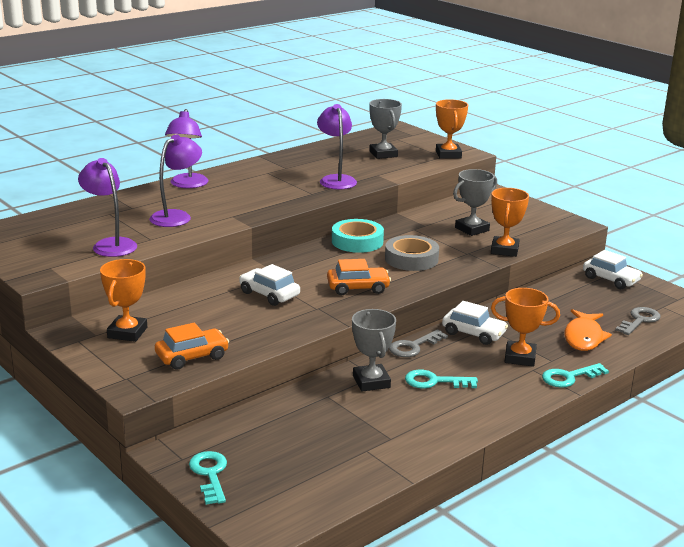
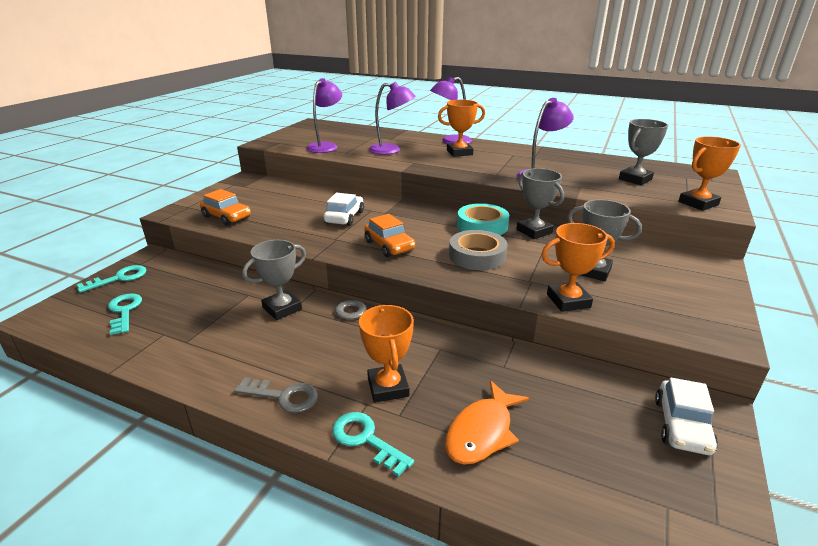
camera: 65 degrees right, 5 degrees up
orange trophy [100,259,147,342] -> orange trophy moved to [438,100,485,157]
turquoise key [405,370,478,388] -> turquoise key moved to [108,293,142,335]
white car [442,301,508,345] -> none
orange fish [565,309,612,351] -> orange fish turned 45 degrees counterclockwise [445,380,529,465]
grey key [615,307,661,335] -> grey key moved to [234,377,318,413]
none -> grey trophy [516,168,564,239]

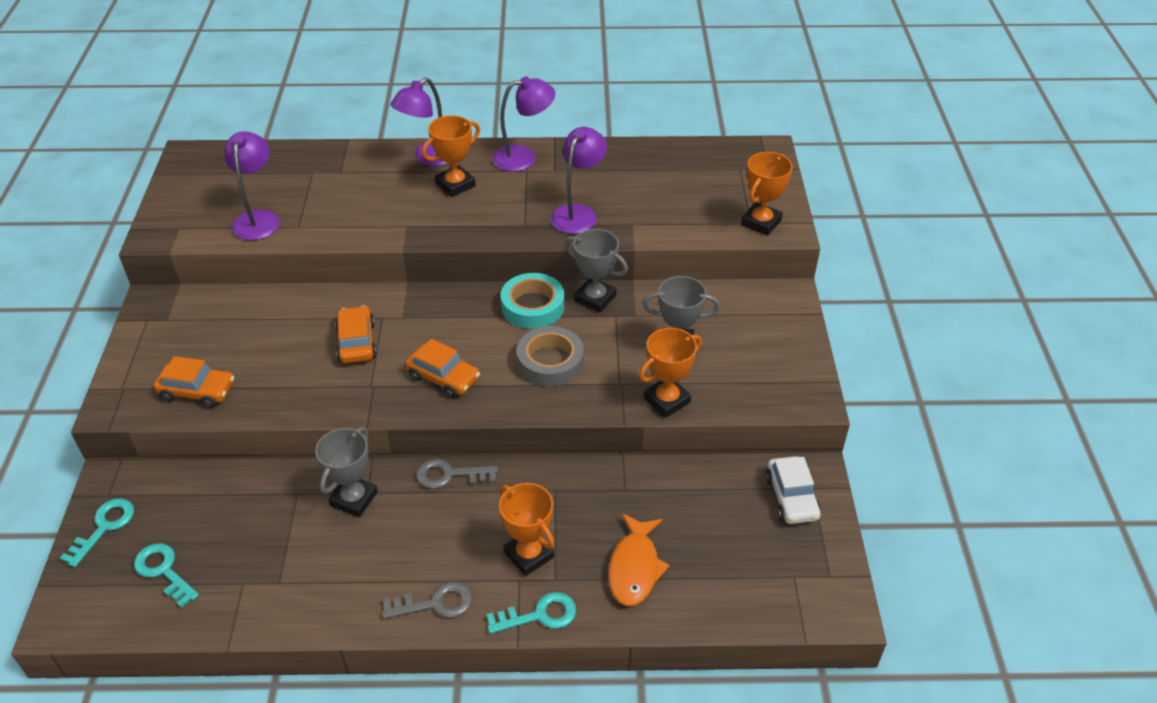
camera: 25 degrees left, 15 degrees up
white car [323,193,364,226] -> orange car [335,305,377,363]
turquoise key [332,412,414,477] -> turquoise key turned 150 degrees clockwise [487,592,576,634]
purple lamp [369,82,416,155] -> purple lamp moved to [492,76,555,172]
grey trophy [619,119,668,185] -> none

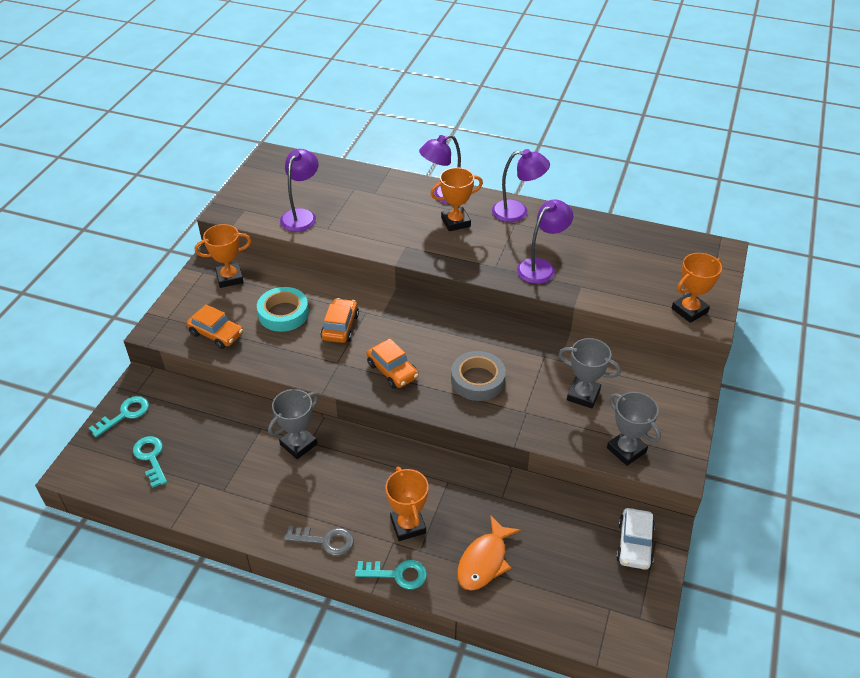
camera: 20 degrees right, 0 degrees up
grey key [416,459,498,489] -> none
turquoise tape [501,273,565,329] -> turquoise tape moved to [257,287,309,332]
grey trophy [565,229,628,313] -> grey trophy moved to [607,392,661,466]
orange trophy [639,328,702,418] -> orange trophy moved to [195,224,251,288]

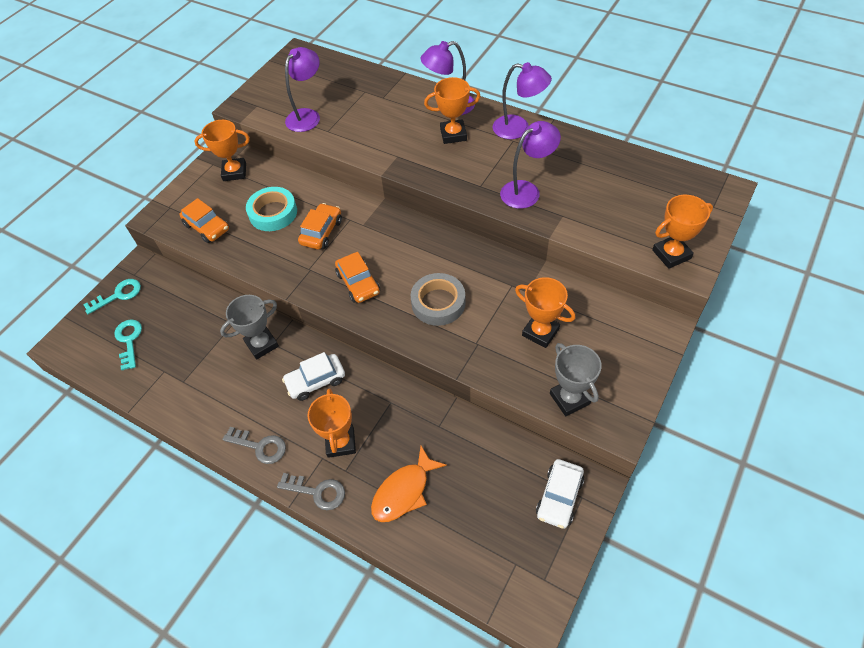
camera: 15 degrees right, 10 degrees up
turquoise key [355,560,427,589] -> grey key [277,473,345,510]
grey trophy [559,338,621,408] -> orange trophy [515,277,575,348]
none -> white car [282,352,345,401]

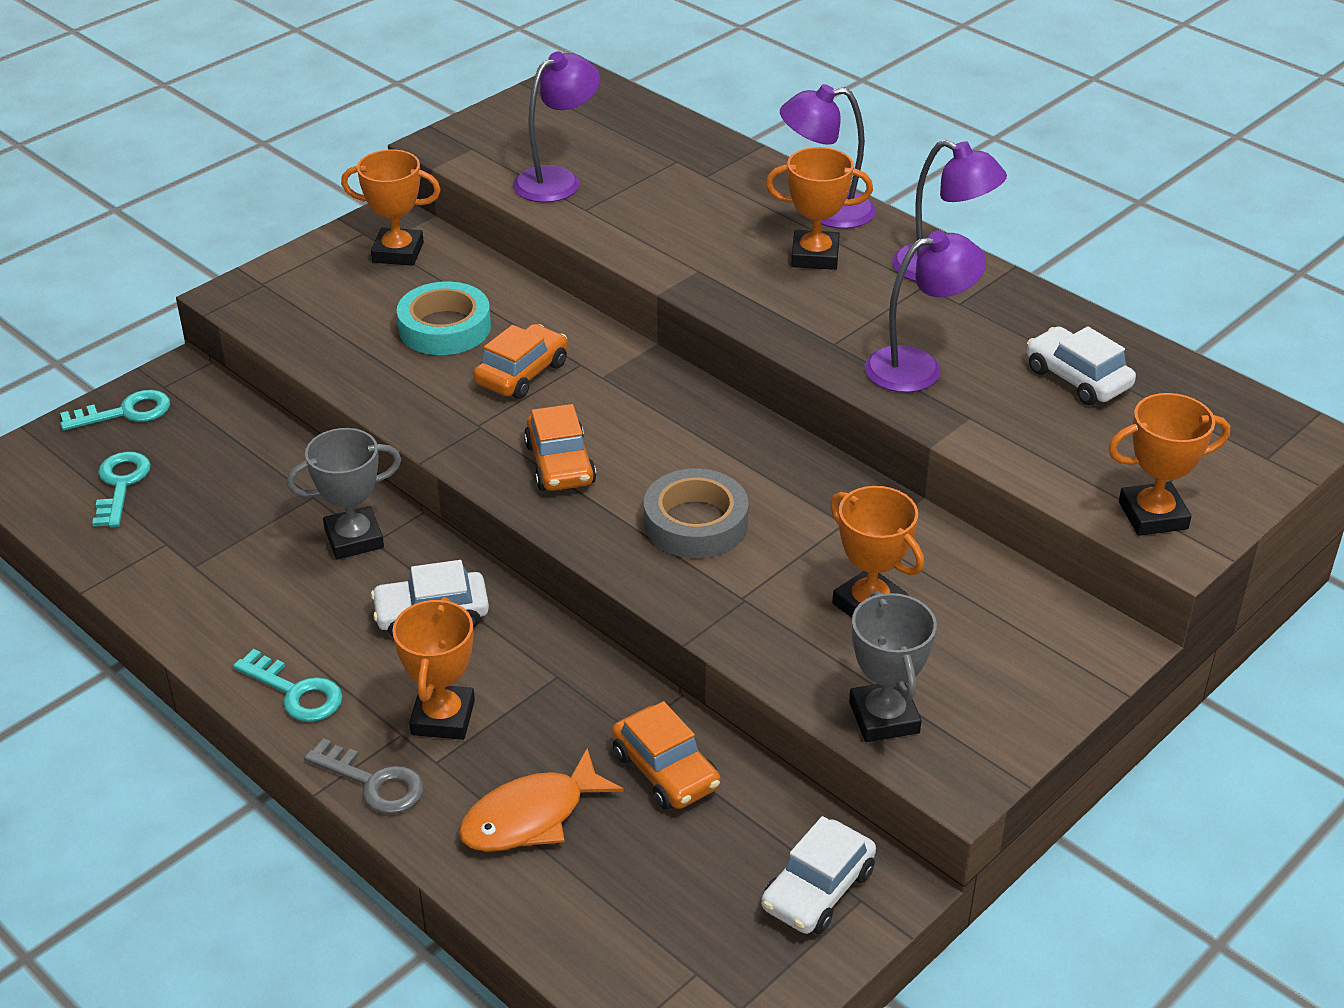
camera: 10 degrees right, 15 degrees down
orange car [179,198,229,243] -> orange car moved to [612,701,720,810]
grey key [222,427,286,464] -> turquoise key [233,649,342,722]
none -> white car [1027,326,1136,405]

